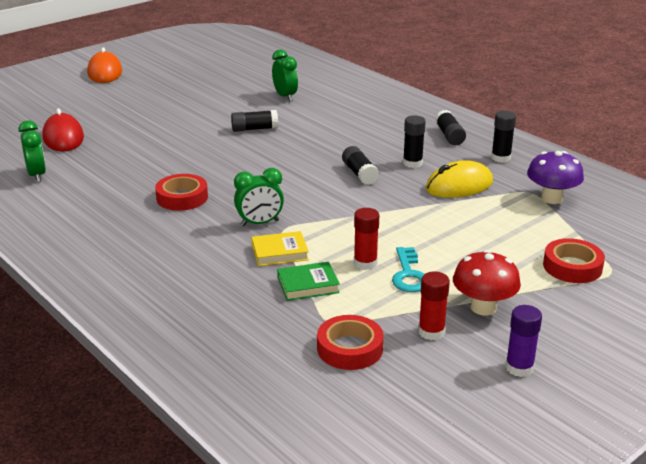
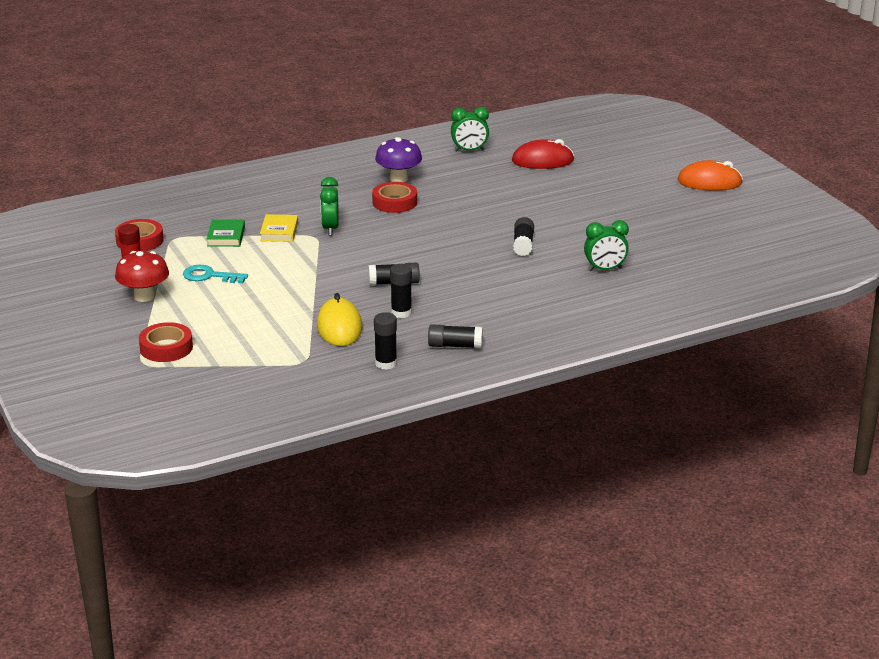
camera: 105 degrees right, 0 degrees up
red glue stick [354,208,379,270] -> none
purple glue stick [505,305,542,377] -> none
purple mushroom [527,151,584,204] -> purple mushroom moved to [375,137,422,182]

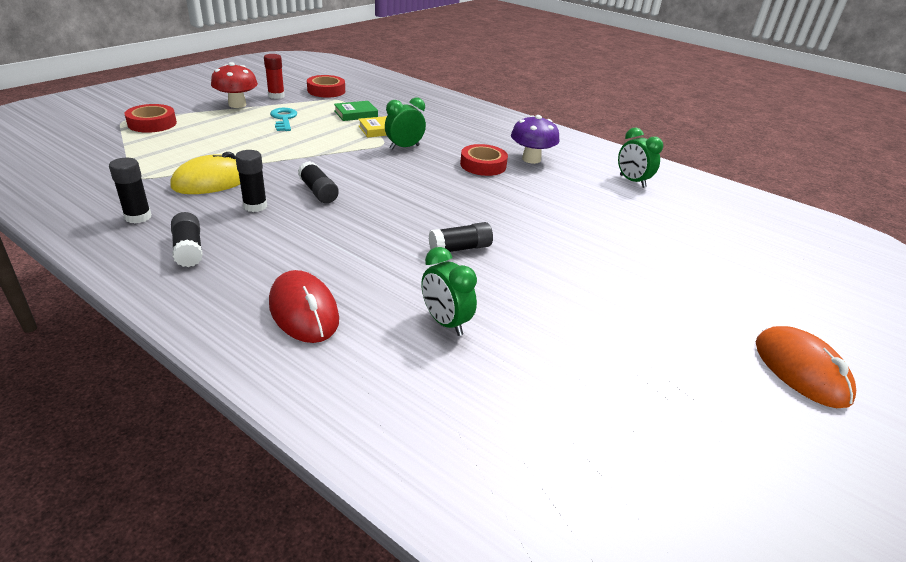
camera: 60 degrees right, 5 degrees up
red mouse [512,139,574,169] -> red mouse moved to [269,270,339,343]

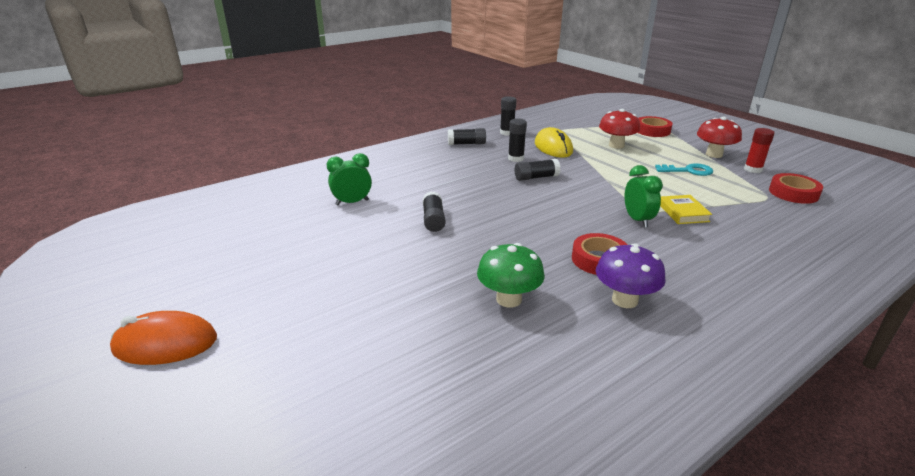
camera: 110 degrees right, 5 degrees down
red mouse [269,270,339,343] -> none
green book [334,101,378,121] -> none
green clock [618,128,663,188] -> none
none -> green mushroom [477,243,545,308]
none -> red mushroom [599,109,640,149]

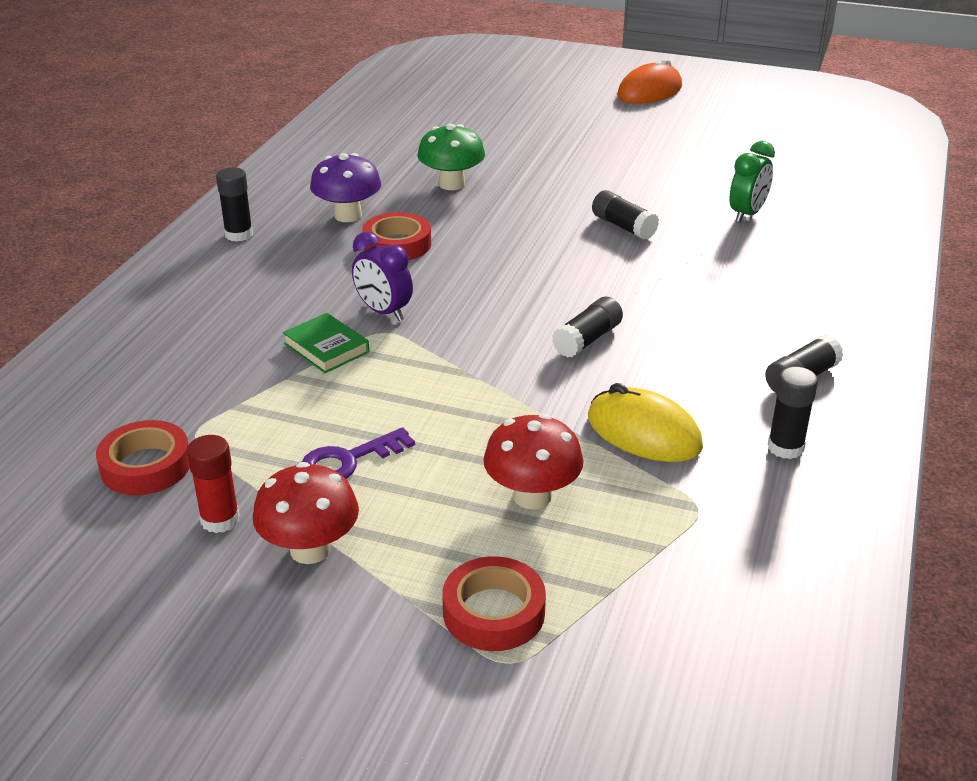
camera: 145 degrees right, 5 degrees up
black glue stick [508,118,527,162] -> black glue stick moved to [216,167,253,242]
green clock [624,165,663,228] -> purple clock [352,232,413,321]
turquoise key [655,163,713,176] -> purple key [302,427,415,479]
yellow book [660,195,712,224] -> green book [283,313,369,373]

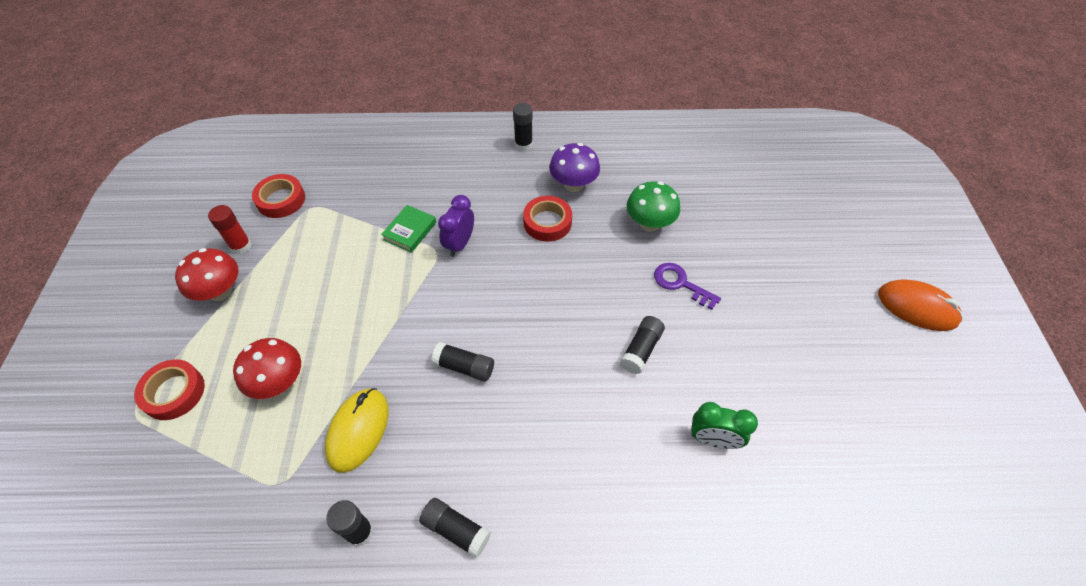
camera: 70 degrees right, 20 degrees up
purple key [302,427,415,479] -> purple key moved to [654,263,721,310]

